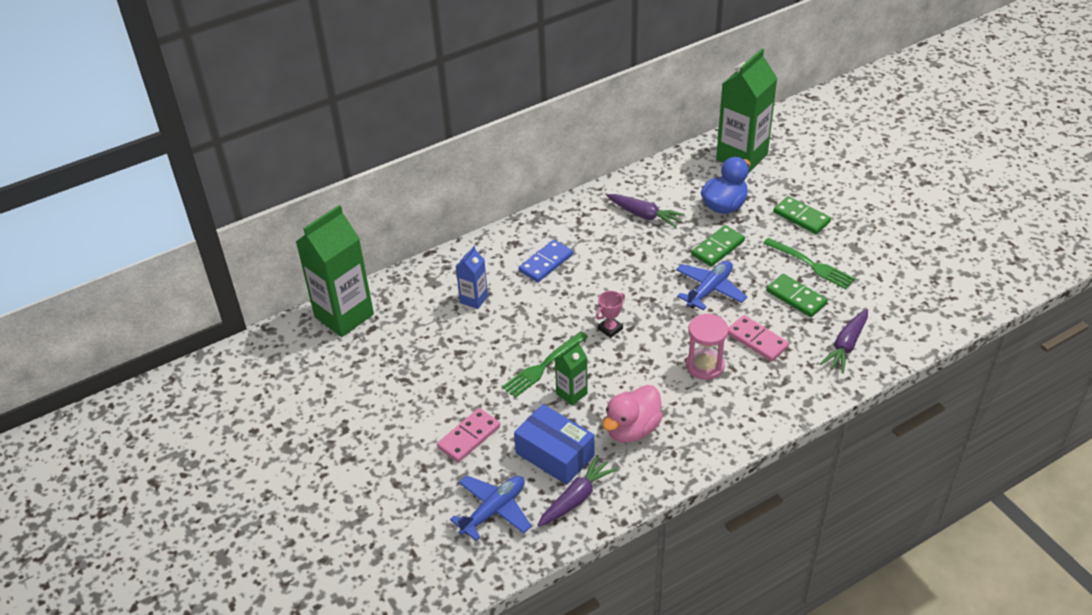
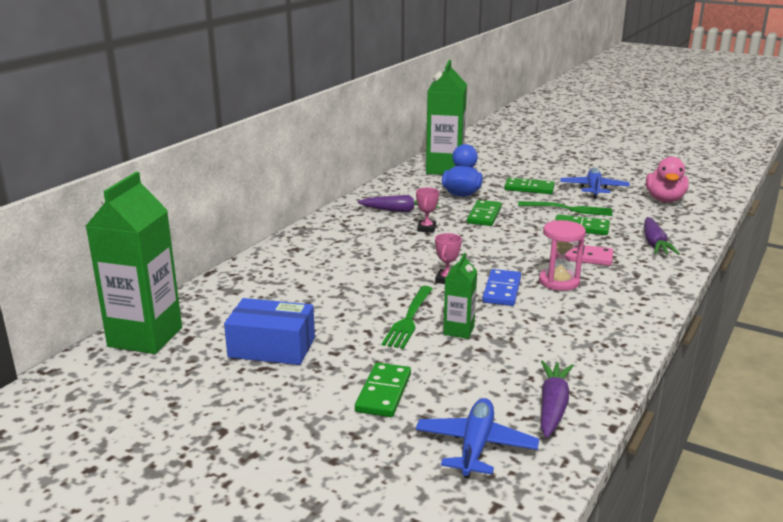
camera: 30 degrees left, 20 degrees down
pink domino [437,408,500,462] -> green domino [355,362,411,417]
blue carton [456,246,488,309] -> none
blue box [514,404,595,485] -> blue box moved to [224,298,315,365]
blue domino [519,240,573,282] -> blue domino moved to [482,269,521,306]
pink duck [603,385,663,443] -> pink duck moved to [646,157,689,202]
blue plane [676,261,747,310] -> blue plane moved to [560,168,630,199]
none -> pink trophy [416,188,439,233]

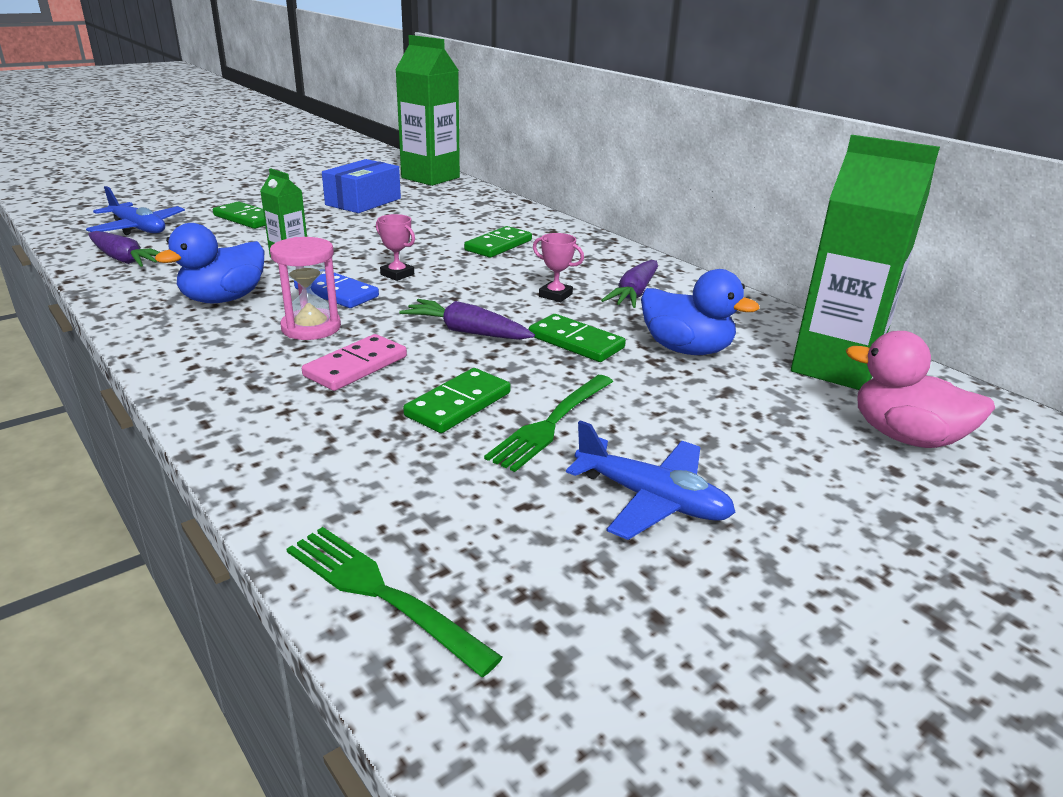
camera: 110 degrees right, 5 degrees up
green fork [382,286,433,349] -> green fork moved to [287,527,503,677]
green domino [504,178,555,194] -> green domino moved to [464,226,532,258]
purple carrot [644,217,680,255] -> purple carrot moved to [399,299,535,340]
pink duck [646,157,689,202] -> pink duck moved to [846,331,995,448]
none -> blue duck [155,223,264,303]

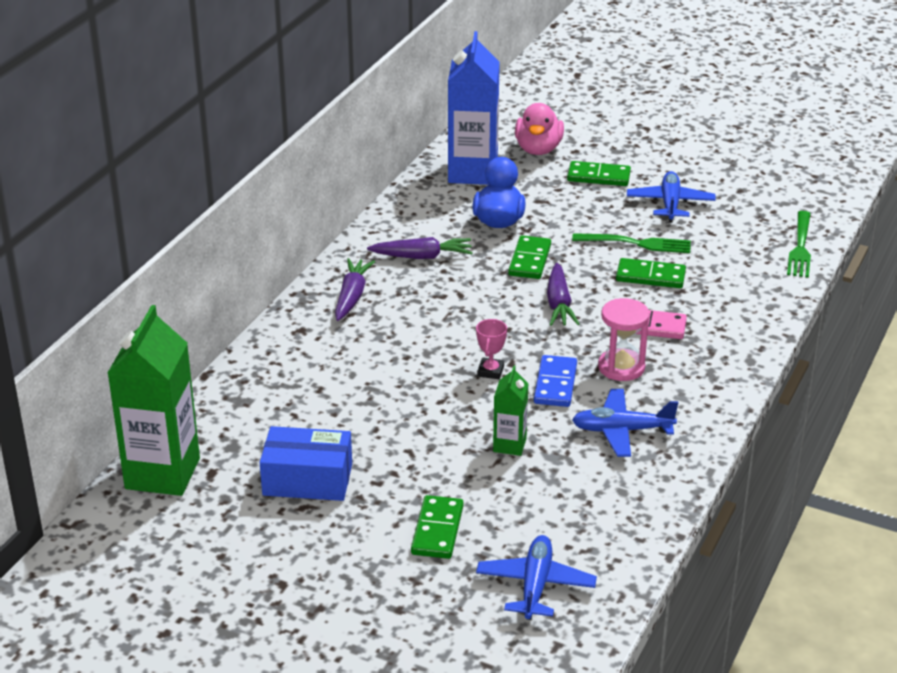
camera: 115 degrees left, 5 degrees up
purple carrot [88,231,160,267] -> purple carrot moved to [335,258,375,321]
blue duck [155,223,264,303] -> blue plane [572,389,678,457]
green domino [464,226,532,258] -> green domino moved to [567,161,631,186]
pink trophy [533,233,584,302] -> none
green carton [791,135,940,390] -> blue carton [448,31,500,185]

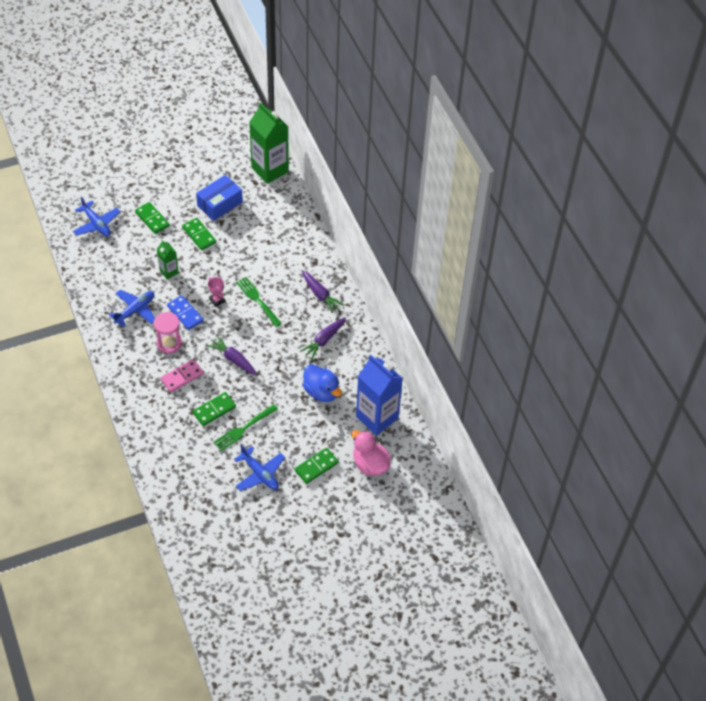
camera: 130 degrees right, 20 degrees up
green domino [508,235,551,279] -> green domino moved to [182,218,216,250]
green fork [787,211,811,278] -> green fork moved to [236,277,282,327]

